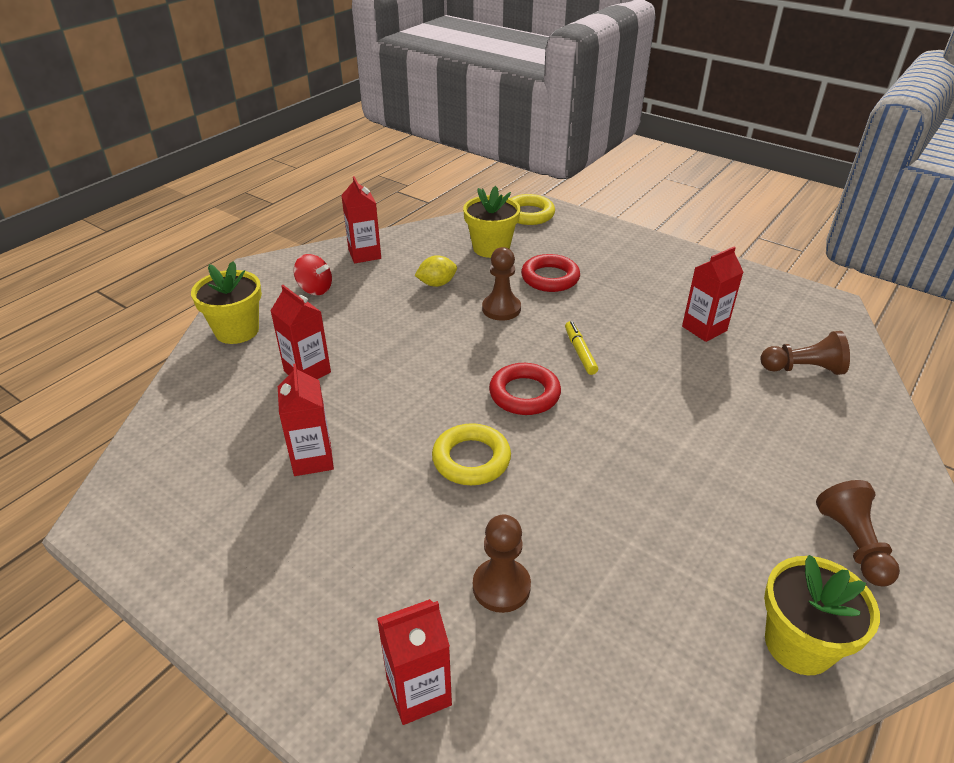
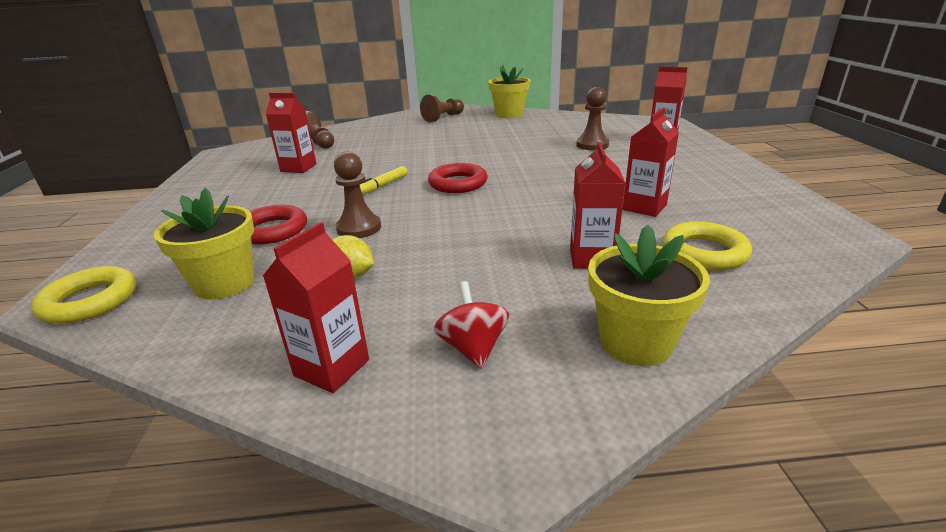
camera: 130 degrees left, 10 degrees down
yellow ring [432,423,511,485] -> yellow ring moved to [662,221,752,271]

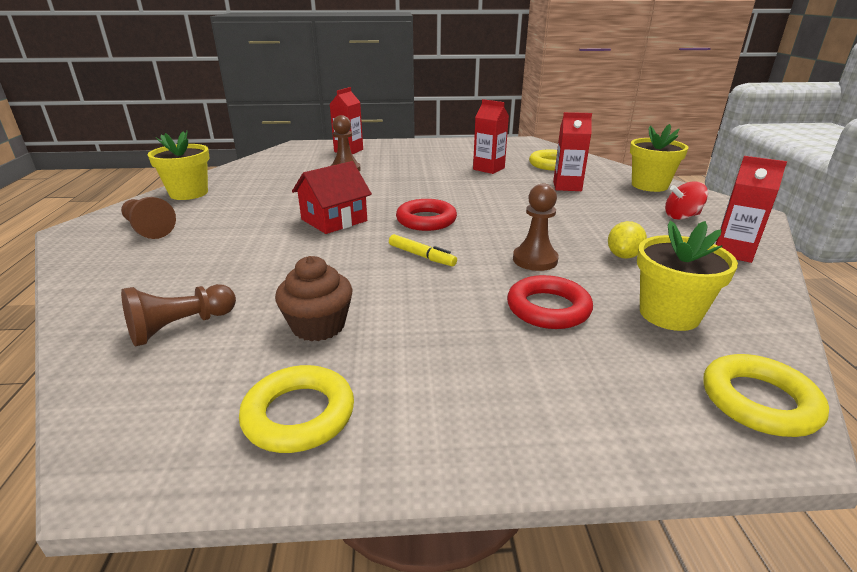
camera: 90 degrees left, 0 degrees up
red carton [266,93,317,173] -> brown cupcake [275,256,353,341]
none -> yellow ring [239,365,354,453]
none -> red house [292,161,372,234]

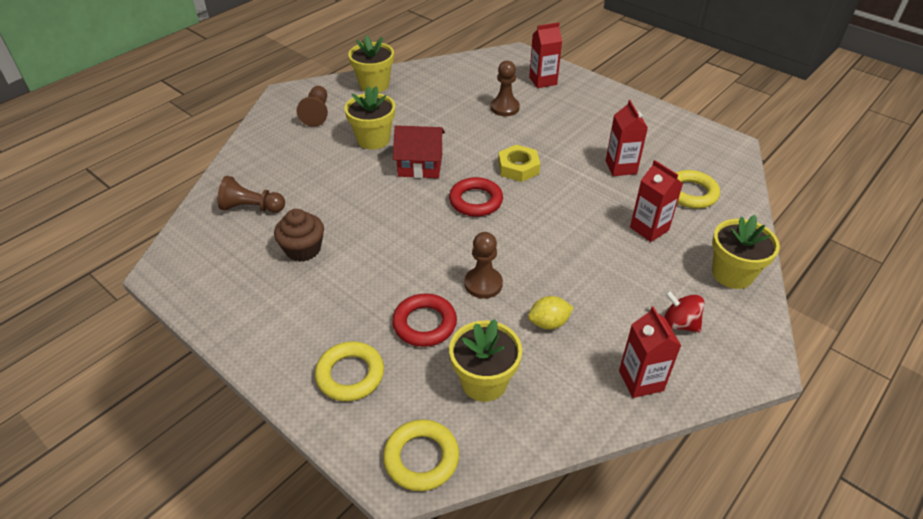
camera: 45 degrees right, 15 degrees up
yellow ring [239,365,354,453] -> yellow ring moved to [315,341,384,401]
yellow marker [389,234,457,266] -> none
none -> yellow flower pot [345,86,395,150]
none -> yellow nut [498,145,540,182]

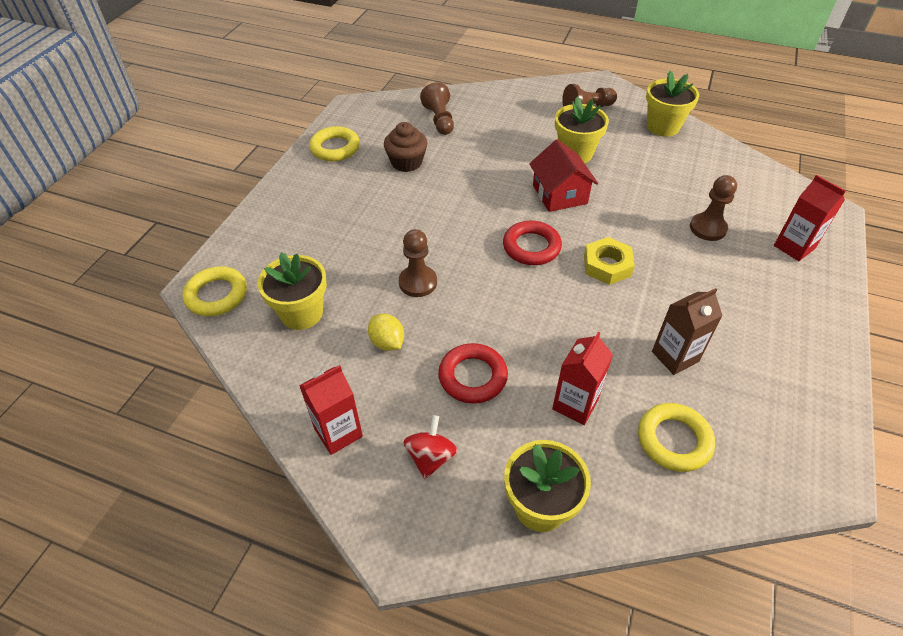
camera: 70 degrees right, 5 degrees up
yellow ring [315,341,384,401] -> yellow ring moved to [309,126,360,161]
red ring [392,294,457,347] -> red ring moved to [438,343,508,404]
red carton [606,100,648,176] -> brown carton [652,288,723,375]

